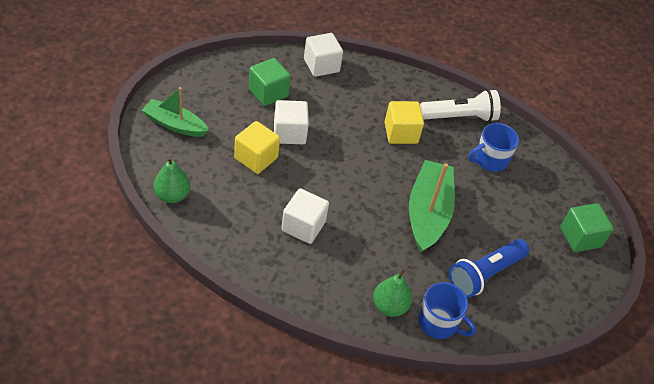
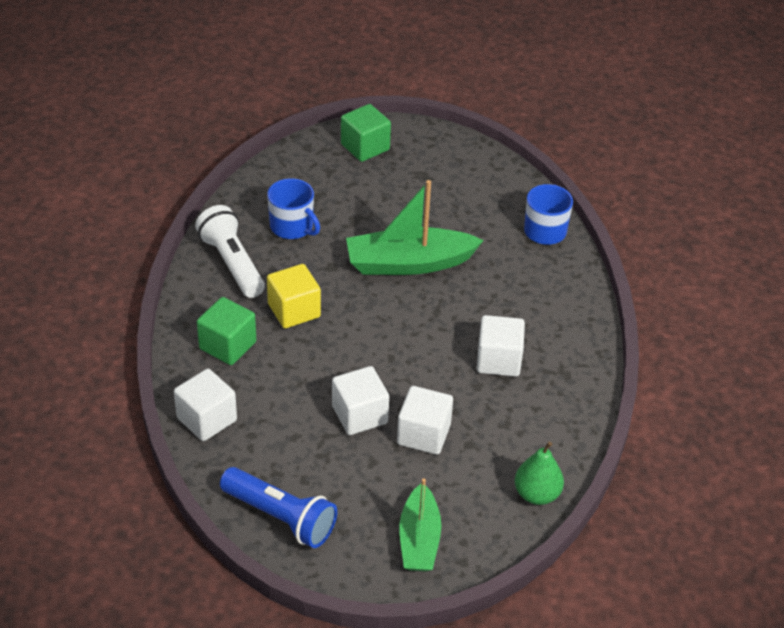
camera: 105 degrees left, 5 degrees down
yellow cube [234,121,280,174] -> white cube [397,386,453,455]
green cube [249,58,291,106] -> green cube moved to [197,297,256,365]
green pear [373,269,412,317] -> none
blue flashlight [449,239,529,298] -> blue flashlight moved to [220,467,337,548]

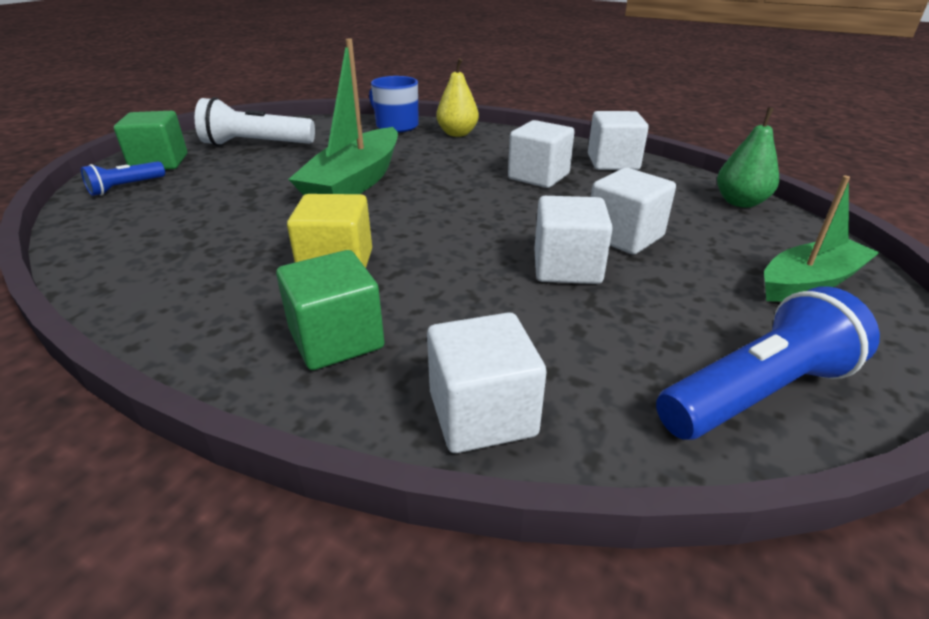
camera: 60 degrees left, 10 degrees down
white flashlight [195,205,265,298] -> white flashlight moved to [195,97,315,146]
blue mug [267,178,320,239] -> none
green boat [399,478,441,572] -> green boat turned 60 degrees counterclockwise [764,176,880,302]
none -> blue flashlight [81,161,165,196]
none -> yellow pear [436,58,479,137]
none -> white cube [588,111,649,170]

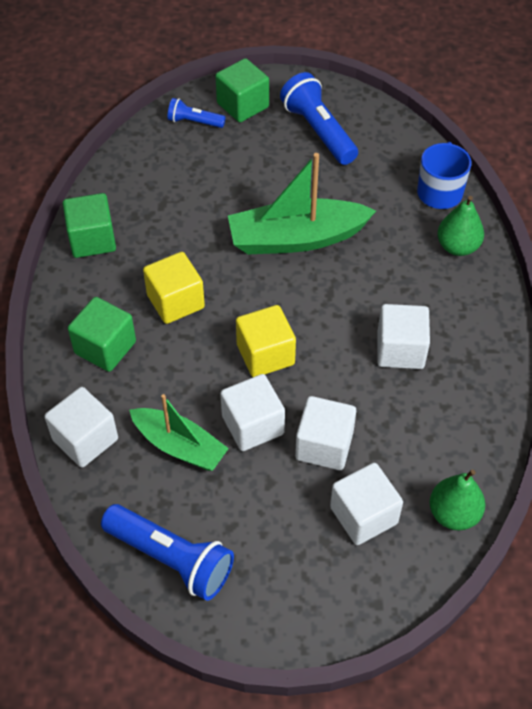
camera: 60 degrees right, 20 degrees up
white flashlight [195,97,315,146] -> blue flashlight [280,72,358,165]
yellow pear [436,58,479,137] -> green pear [437,196,484,256]
white cube [588,111,649,170] -> white cube moved to [330,463,403,545]
green boat [764,176,880,302] -> green boat moved to [129,394,229,471]
none -> green cube [63,193,116,258]
none -> yellow cube [236,305,296,377]

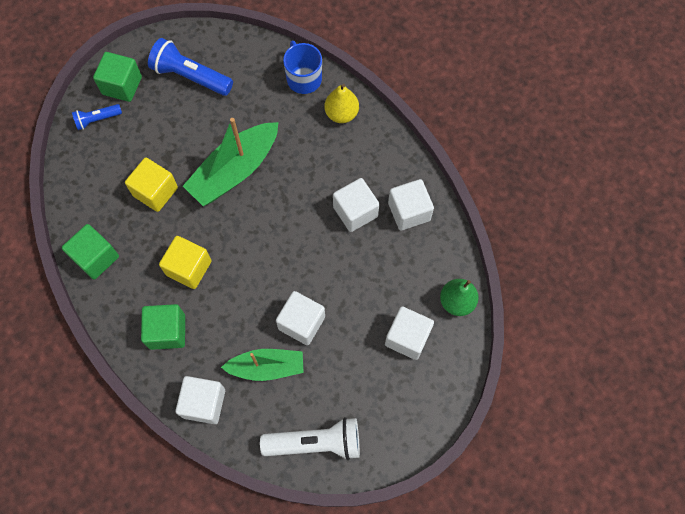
camera: 35 degrees left, 15 degrees up
blue flashlight [101,504,234,601] -> white flashlight [260,417,360,460]
yellow cube [236,305,296,377] -> yellow cube moved to [125,158,178,212]
white cube [295,396,356,470] -> white cube moved to [388,179,434,231]
green pear [437,196,484,256] -> yellow pear [325,84,359,123]

